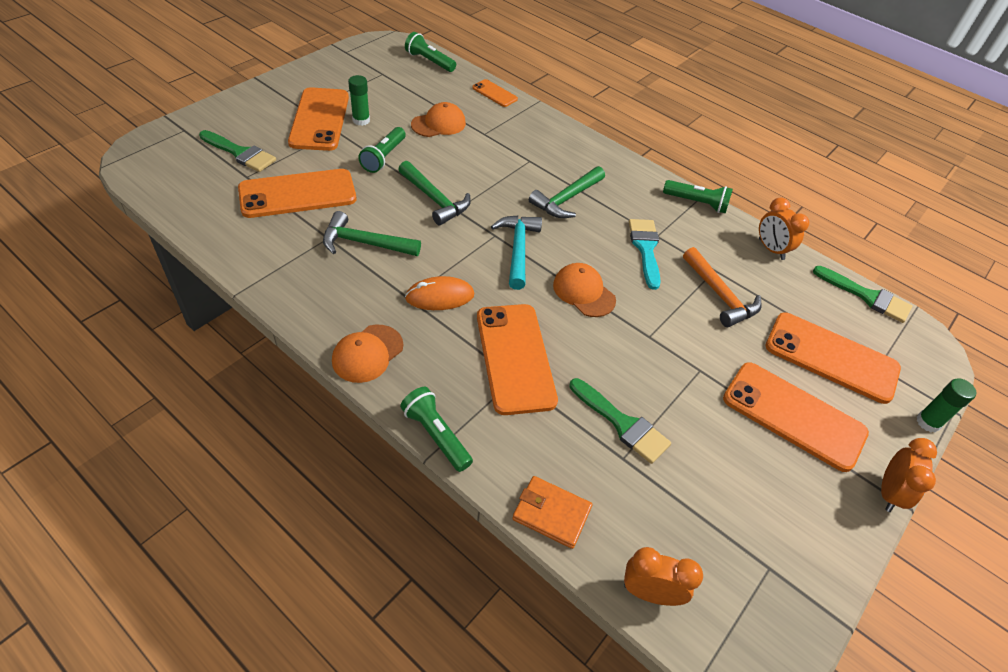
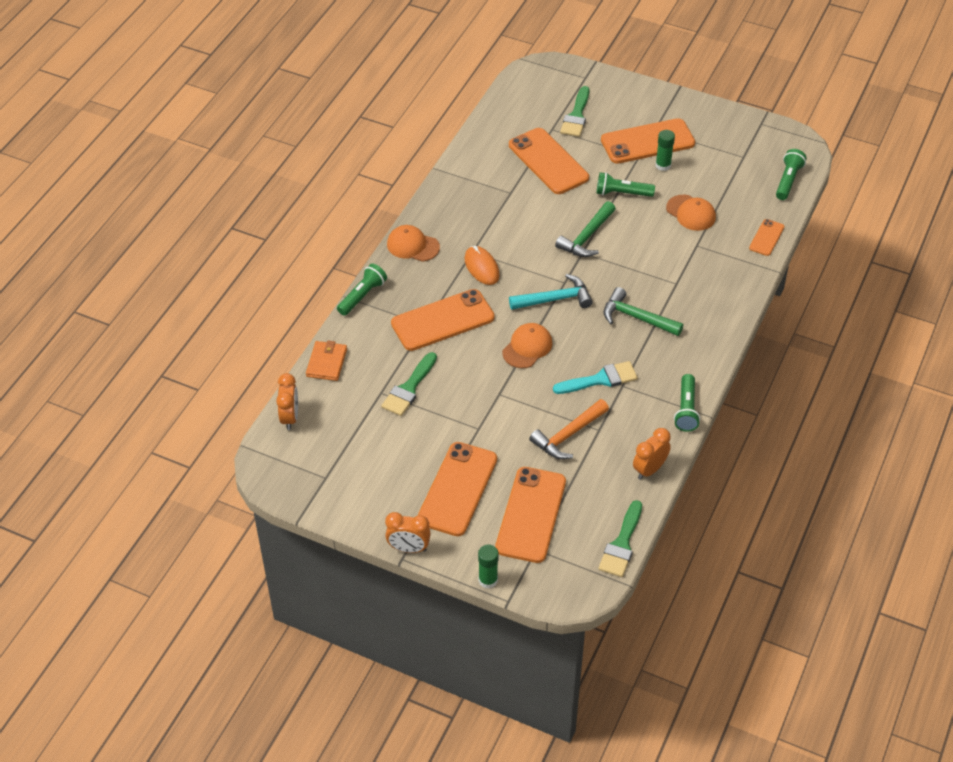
camera: 80 degrees right, 0 degrees up
green hammer [323,211,421,256] -> none

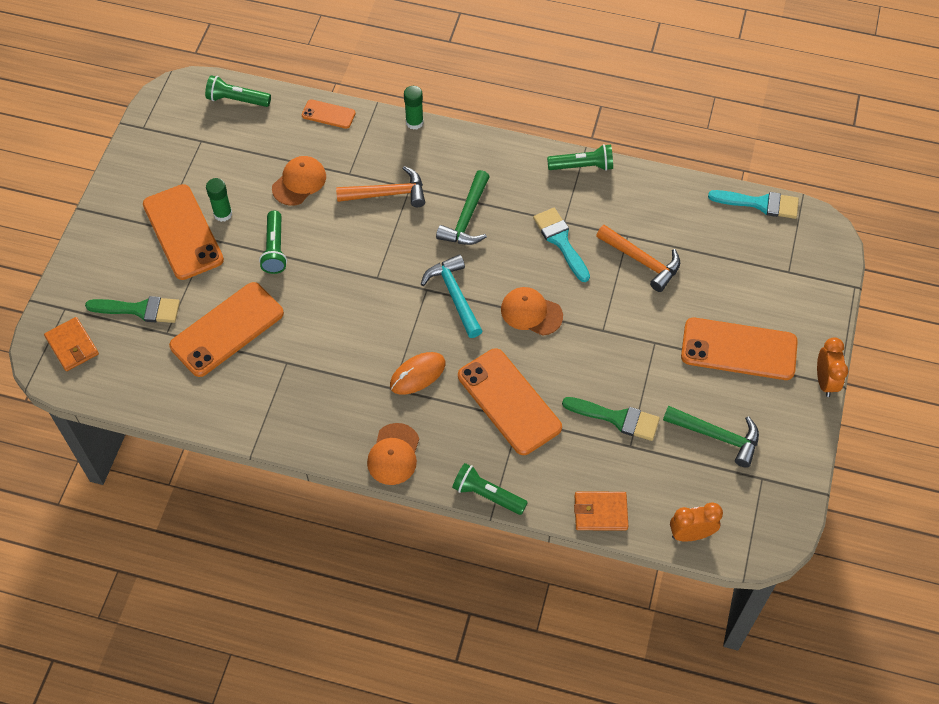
camera: 100 degrees left, 10 degrees up
green glue stick [478,544,498,589] -> green glue stick moved to [404,86,424,130]
orange phone [495,467,566,563] -> none
green hammer [555,201,616,257] -> green hammer moved to [663,406,759,468]
green brush [598,500,642,577] -> turquoise brush [708,190,799,219]
orange clock [633,428,671,480] -> none
none -> orange wallet [44,317,99,371]
none -> orange hammer [336,166,425,207]

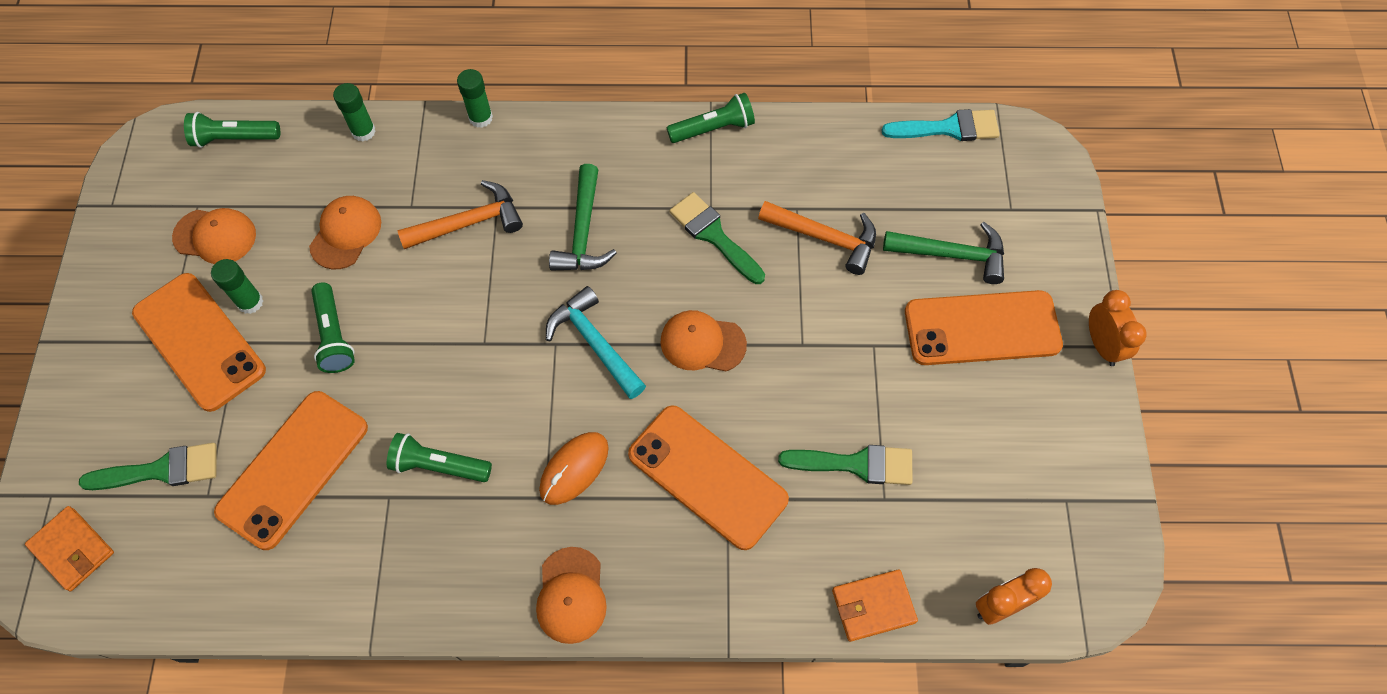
camera: 15 degrees left, 5 degrees up
orange phone [302,99,356,129] -> green glue stick [333,83,376,142]
green flashlight [452,463,528,515] -> green flashlight moved to [387,433,492,482]
turquoise brush [533,208,590,282] -> green brush [670,192,765,284]
green hammer [663,406,759,468] -> green hammer moved to [883,222,1004,284]
none -> orange cap [172,208,256,264]

